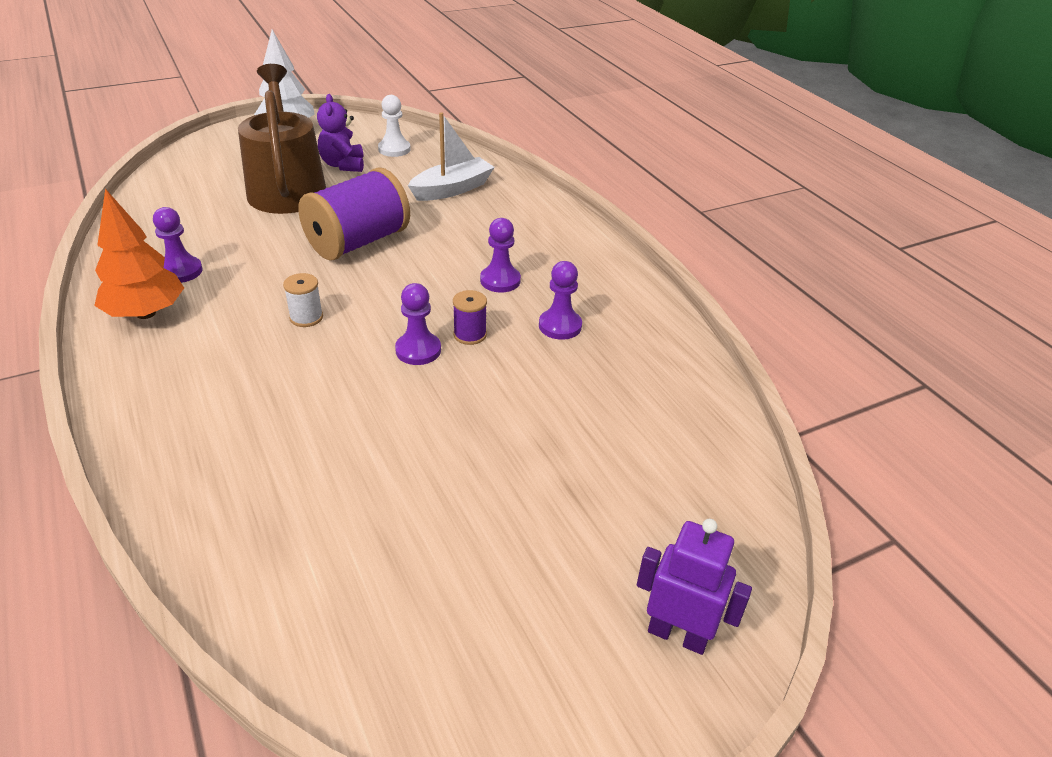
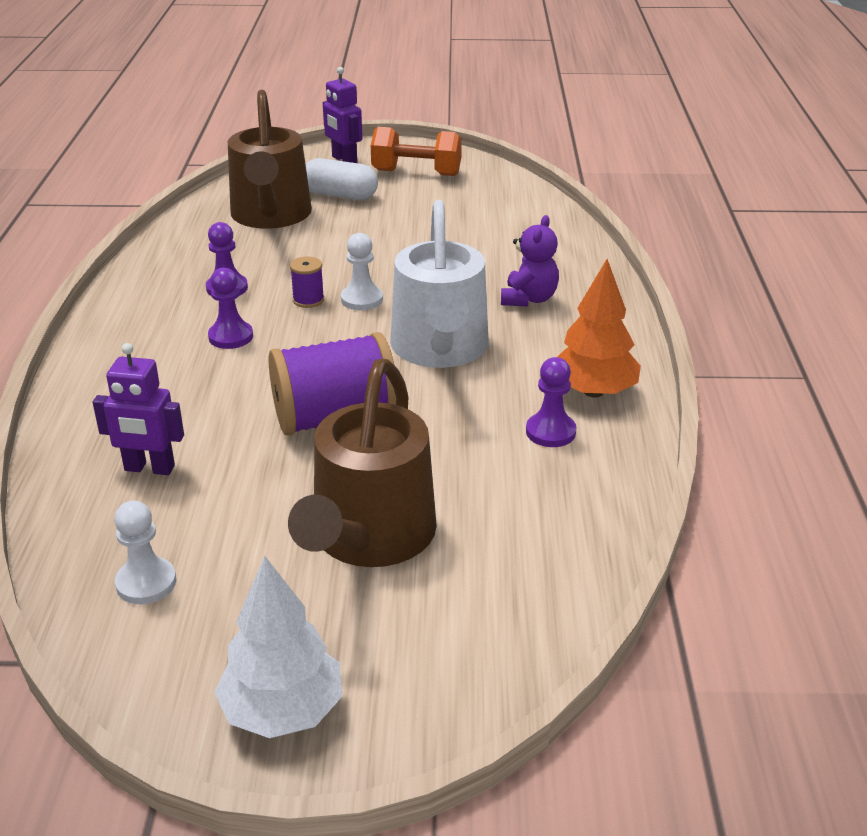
camera: 150 degrees left, 5 degrees down
white spool [283,273,323,327] -> white watering can [390,200,488,368]
purple teddy bear [317,94,364,172] -> purple teddy bear moved to [501,215,559,307]
purple pawn [395,283,441,365] -> white pawn [341,233,383,310]
white boat [408,112,495,201] -> purple robot [93,343,184,475]
none -> brown watering can [228,90,312,229]
none -> white capsule [306,158,378,200]
none -> orange dumbbell [371,127,462,176]

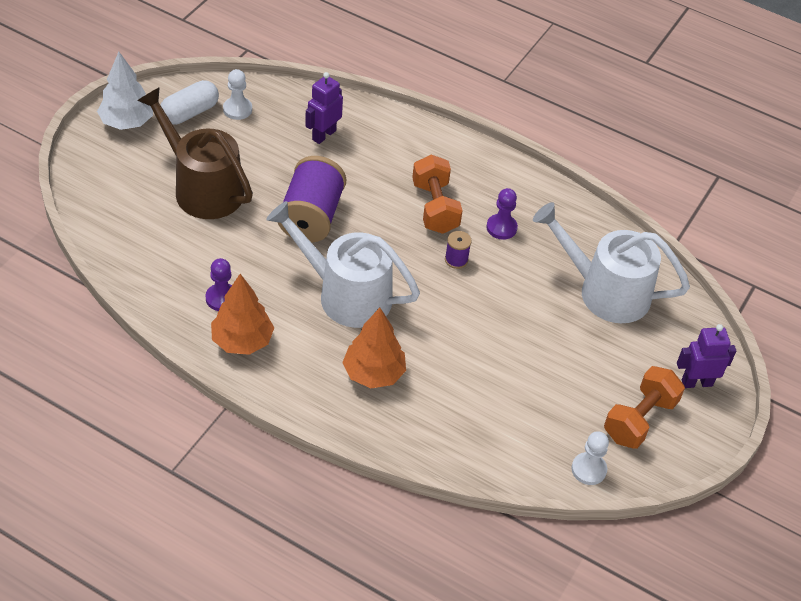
camera: 115 degrees right, 15 degrees up
purple pawn [208,268,253,349] -> orange dumbbell [412,155,463,234]
brown watering can [228,90,312,229] -> white watering can [533,202,690,323]
white capsule [306,158,378,200] -> white capsule moved to [161,80,219,125]
white pawn [341,233,383,310] -> white pawn moved to [571,431,609,485]
purple teddy bear [501,215,559,307] -> orange tree [342,308,406,388]

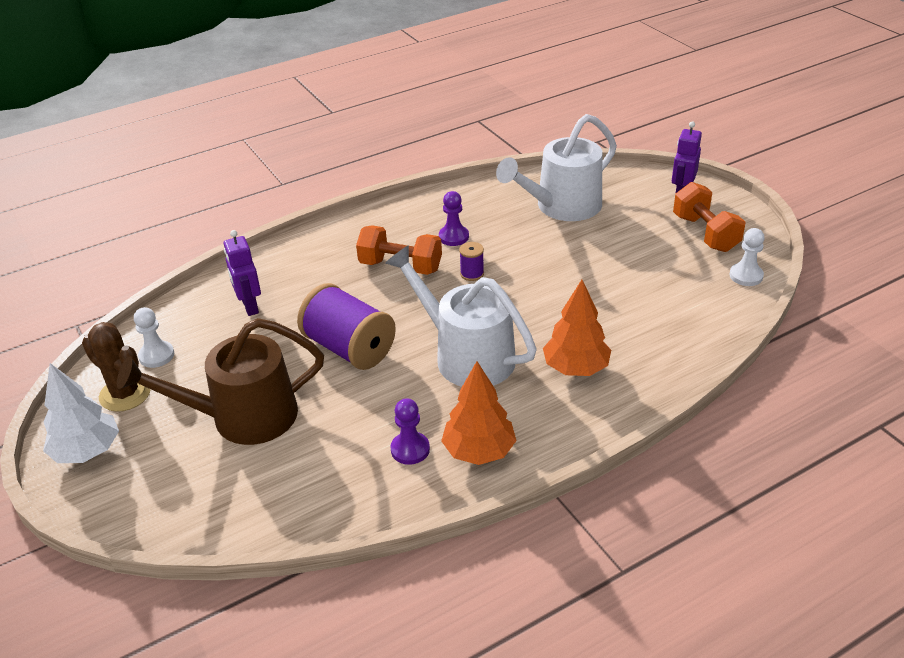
camera: 55 degrees left, 10 degrees down
white capsule [161,80,219,125] -> brown cactus [82,322,151,412]
white watering can [266,201,420,328] -> white watering can turned 75 degrees clockwise [385,245,537,387]

